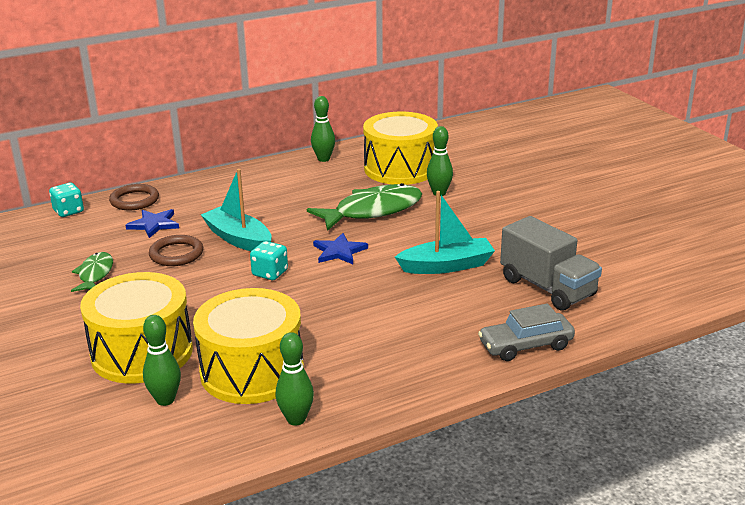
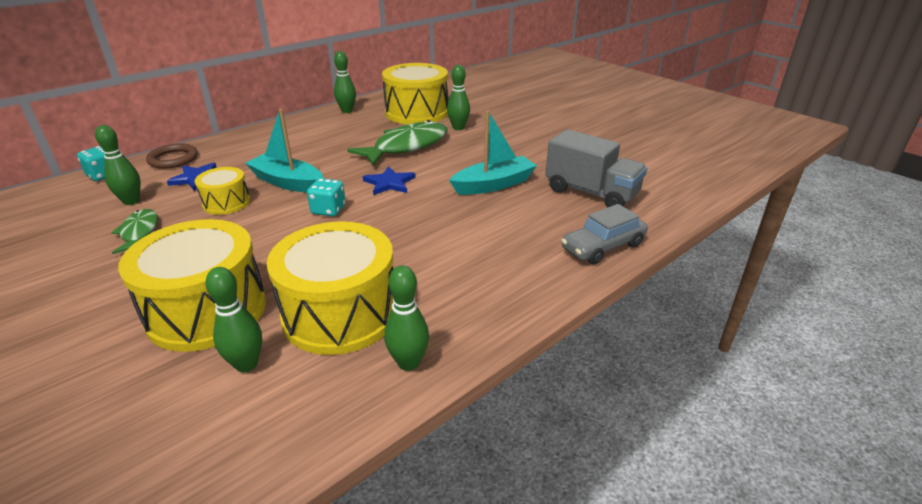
camera: 15 degrees left, 5 degrees up
brown ring [149,235,203,266] -> yellow drum [195,167,250,215]
none -> green bowling pin [95,125,141,205]

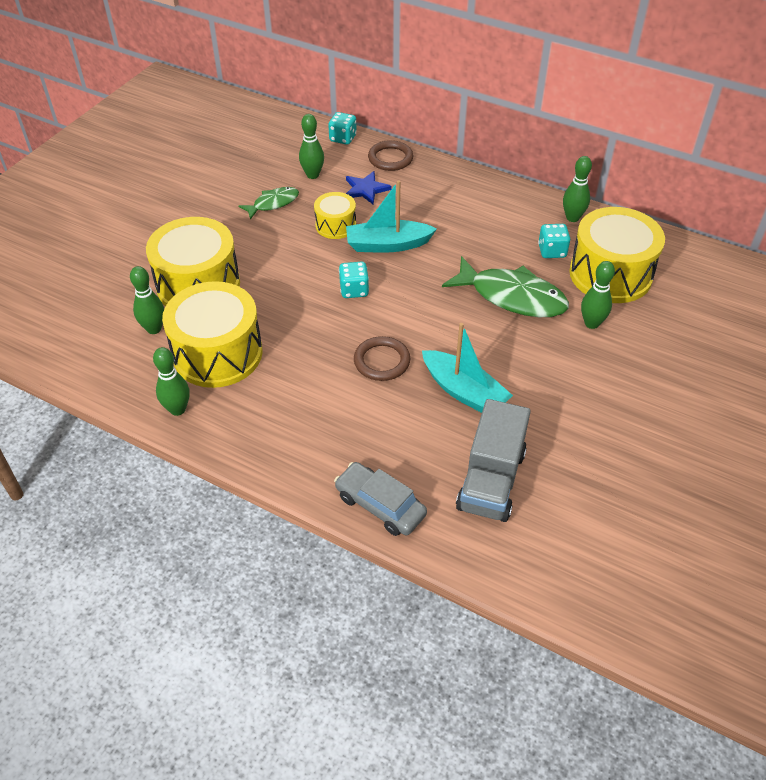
camera: 70 degrees right, 15 degrees up
turquoise boat [245,109,324,193] -> turquoise boat turned 105 degrees counterclockwise [346,180,437,253]
blue star [363,166,416,195] -> none
none -> brown ring [354,336,410,381]
none -> turquoise dice [538,224,571,258]

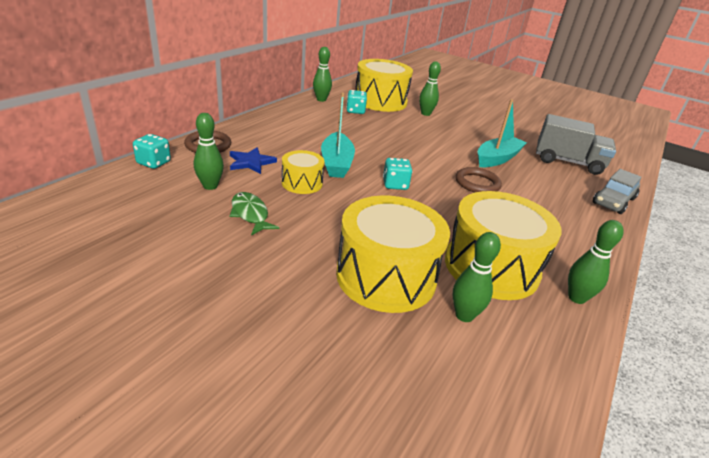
camera: 90 degrees left, 15 degrees down
green fish [442,256,569,317] -> none

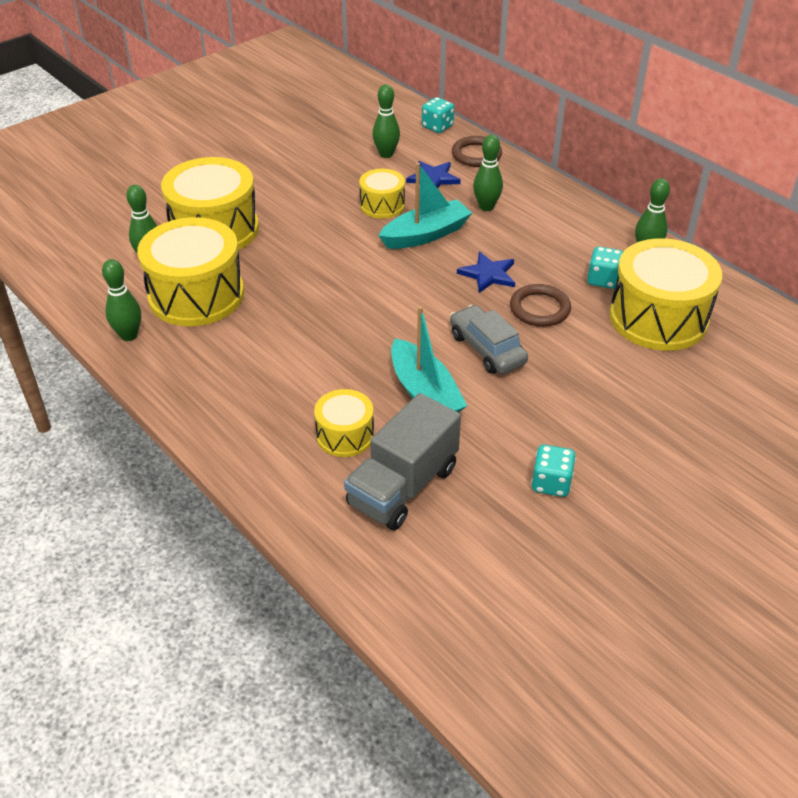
camera: 110 degrees right, 10 degrees up
green fish [230,192,279,235] -> none
turquoise boat [321,92,355,178] -> turquoise boat turned 135 degrees clockwise [379,162,472,249]
turquoise dice [383,158,412,190] -> turquoise dice moved to [531,444,576,497]
green bowling pin [419,61,441,116] -> green bowling pin moved to [473,135,503,211]
brown ring [456,167,502,192] -> brown ring moved to [510,284,571,327]
grey car [593,169,642,214] -> grey car moved to [450,305,528,374]
none -> yellow drum [314,389,374,457]
none -> blue star [457,252,515,293]

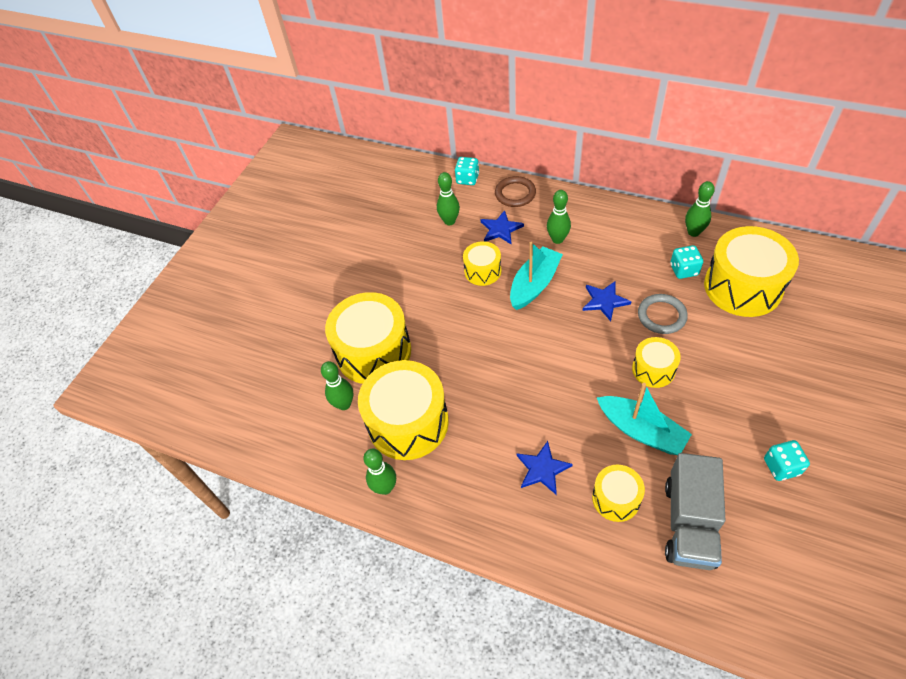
camera: 20 degrees left, 10 degrees up
grey car [450,305,528,374] -> yellow drum [632,337,681,388]
brown ring [510,284,571,327] -> grey ring [638,294,688,334]
none -> blue star [517,441,573,494]

